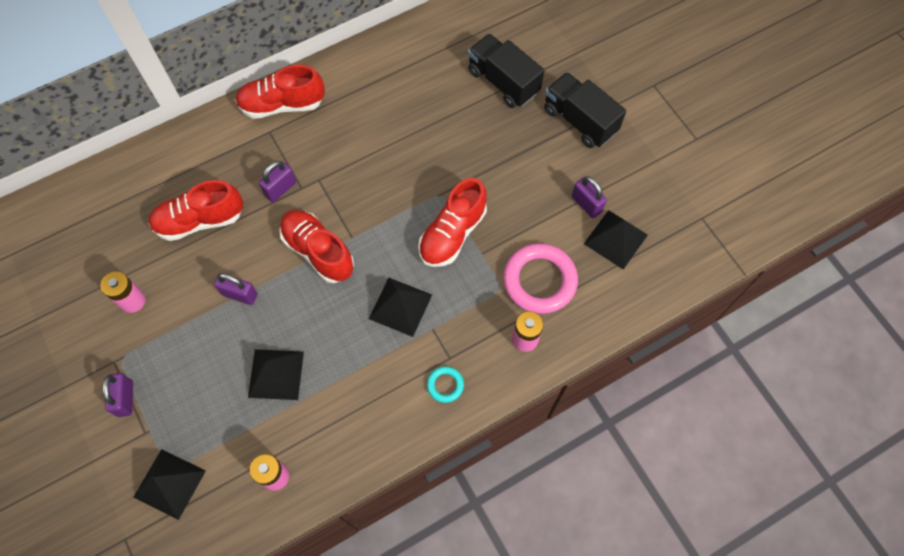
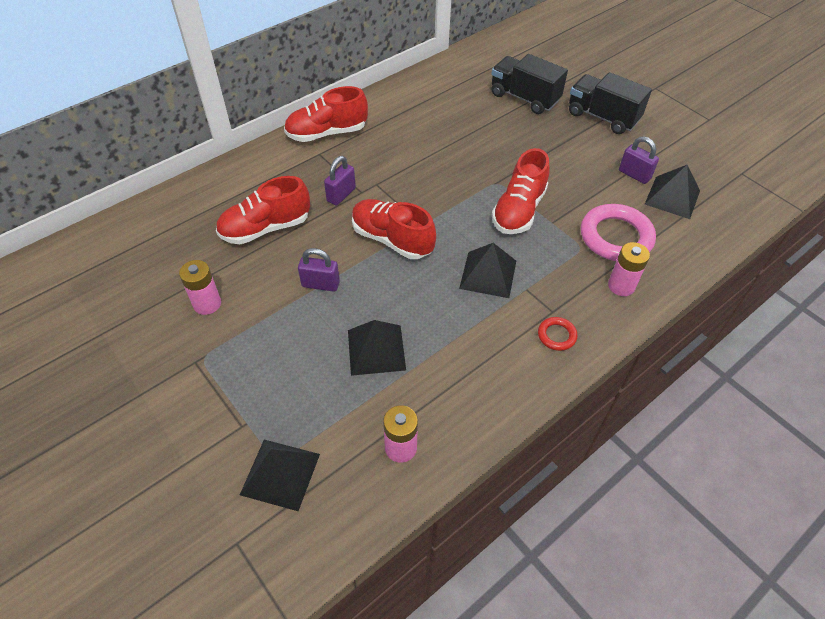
camera: 10 degrees left, 15 degrees down
purple padlock [102,373,133,417] -> none
turquoise ring [427,366,464,403] -> red ring [538,317,578,351]

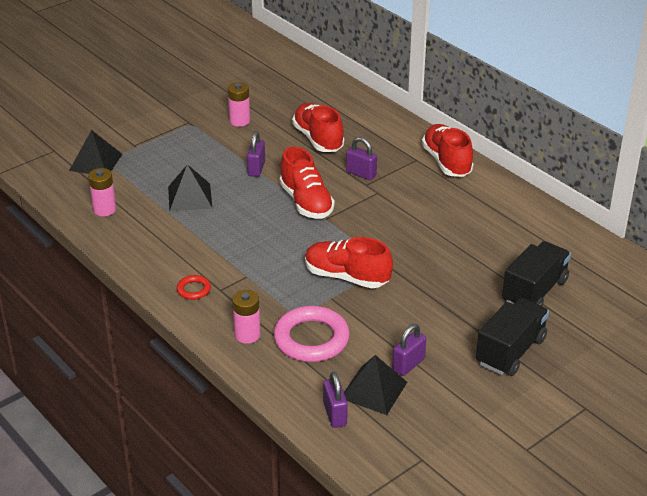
camera: 90 degrees right, 15 degrees down
red shoe [352,199,436,259] -> red shoe turned 120 degrees clockwise [280,147,335,219]
black pyramid [459,243,516,298] -> none
none -> purple padlock [323,371,348,428]

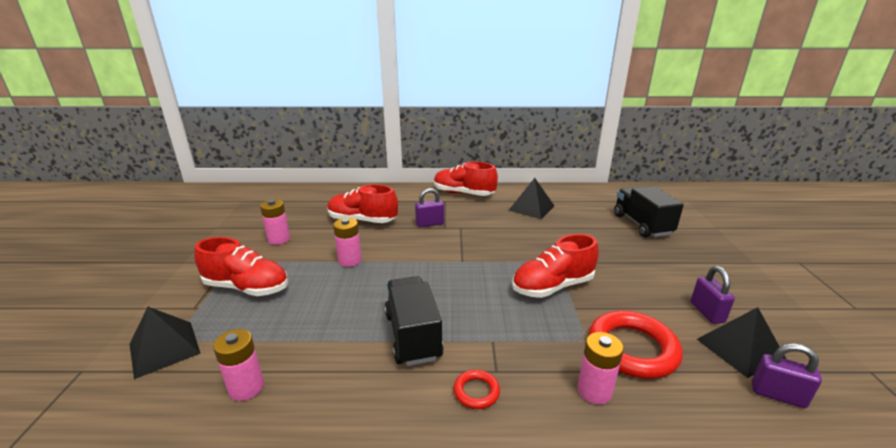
camera: 50 degrees left, 10 degrees down
black pyramid [168,164,212,212] -> black pyramid moved to [508,178,554,219]
purple padlock [247,131,265,177] -> pink battery [333,218,362,267]
pink ring [274,306,350,362] -> red ring [589,311,683,379]
red shoe [280,147,335,219] -> red shoe moved to [194,237,288,296]
black truck [476,298,549,376] -> black truck moved to [385,276,444,366]

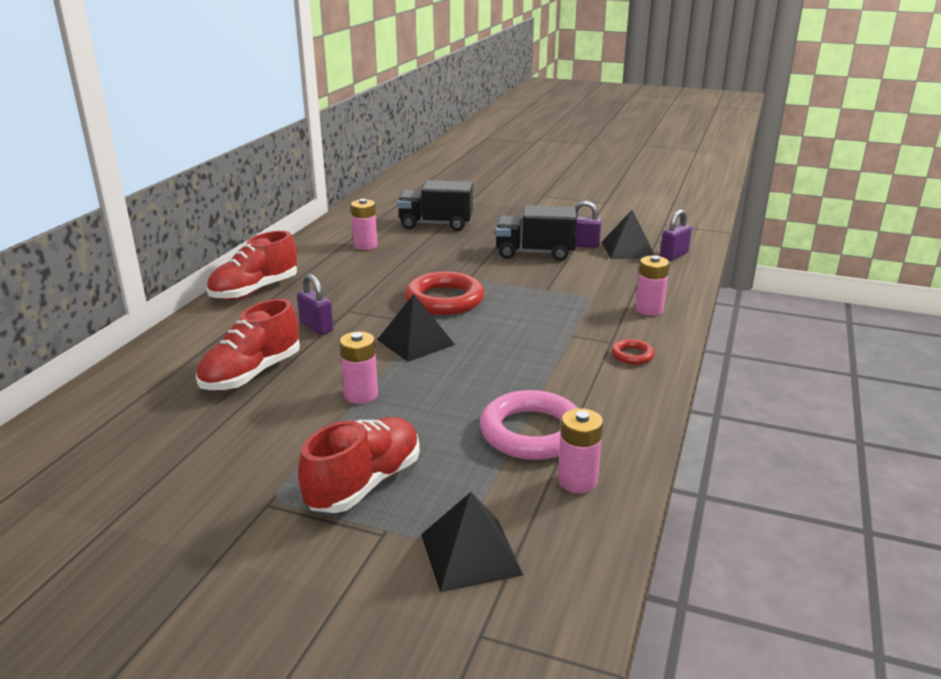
camera: 70 degrees left, 0 degrees up
pink battery [260,199,290,245] -> pink battery moved to [351,199,378,250]
black truck [385,276,444,366] -> black truck moved to [495,205,577,261]
purple padlock [415,188,444,227] -> purple padlock turned 45 degrees counterclockwise [297,274,333,335]
black pyramid [508,178,554,219] -> black pyramid moved to [377,294,455,362]
red shoe [512,234,599,298] -> none
red ring [589,311,683,379] -> red ring moved to [405,271,484,315]
none -> pink ring [480,390,578,460]

